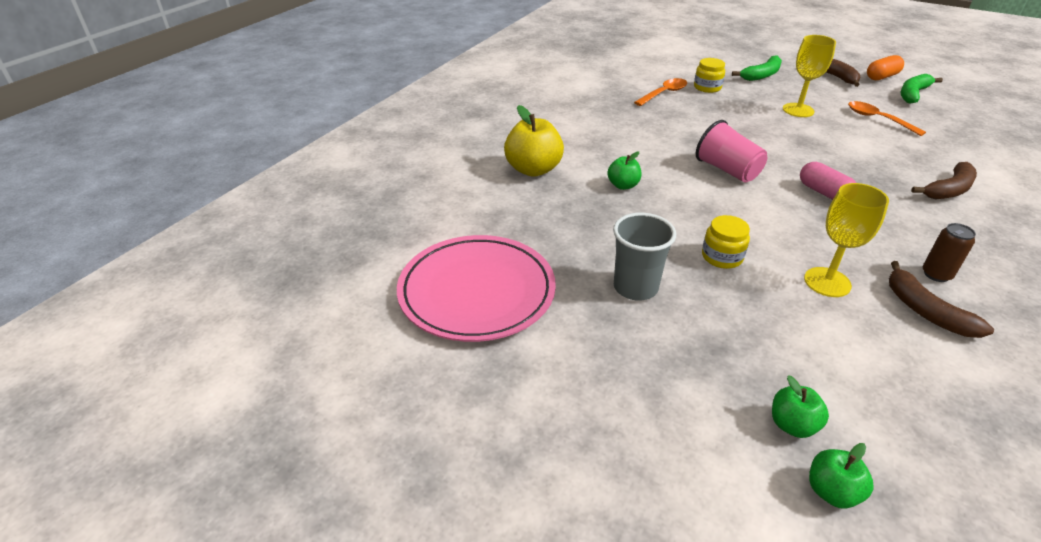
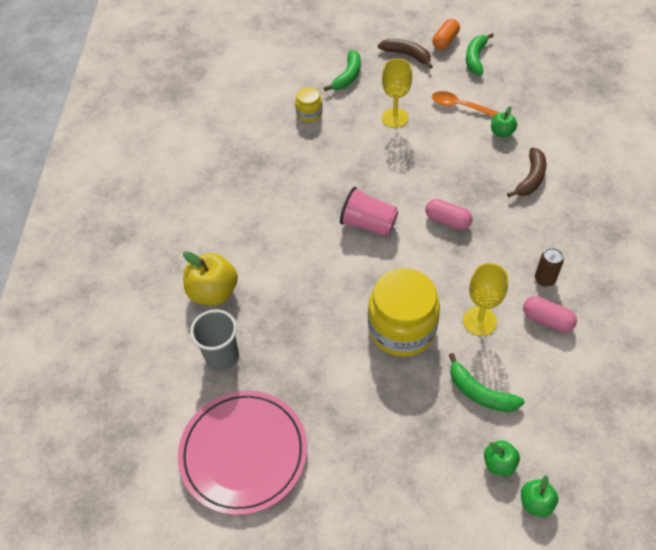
camera: 25 degrees left, 15 degrees up
green apple [607,151,641,190] -> green apple moved to [491,106,517,138]
grey cup [613,213,676,301] -> grey cup moved to [190,309,239,371]
orange spoon [634,78,687,106] -> none
yellow jar [702,215,750,269] -> yellow jar [368,268,440,357], size x2.07
brown banana [889,261,994,338] -> pink capsule [523,296,577,332]
none -> green banana [449,353,525,412]

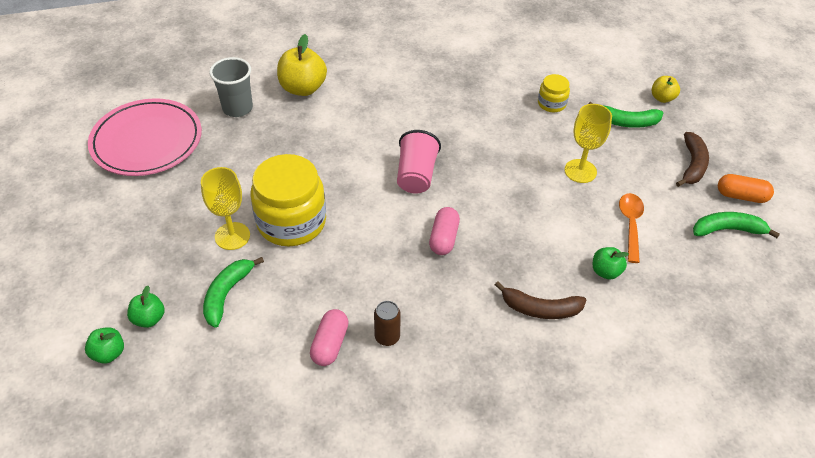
camera: 70 degrees right, 5 degrees down
yellow goblet [463,263,508,336] -> yellow goblet moved to [201,167,250,250]
none -> yellow apple [652,76,680,103]

